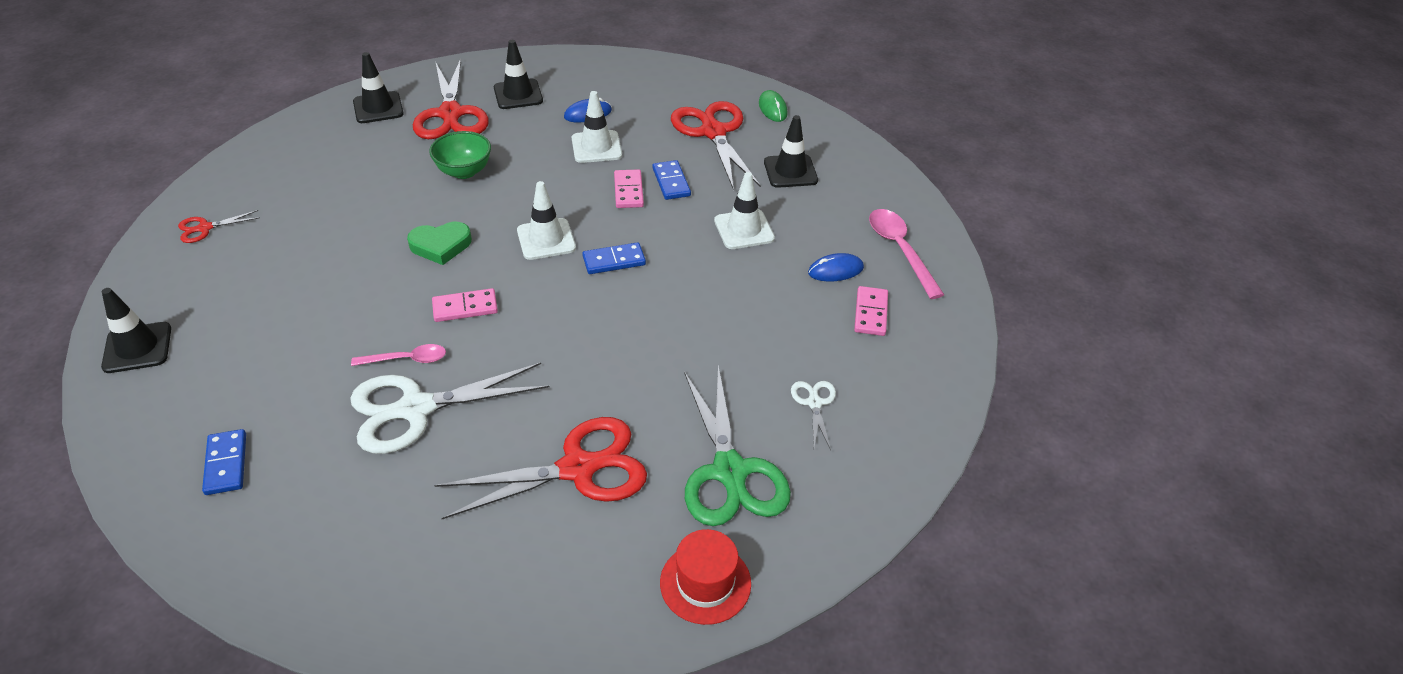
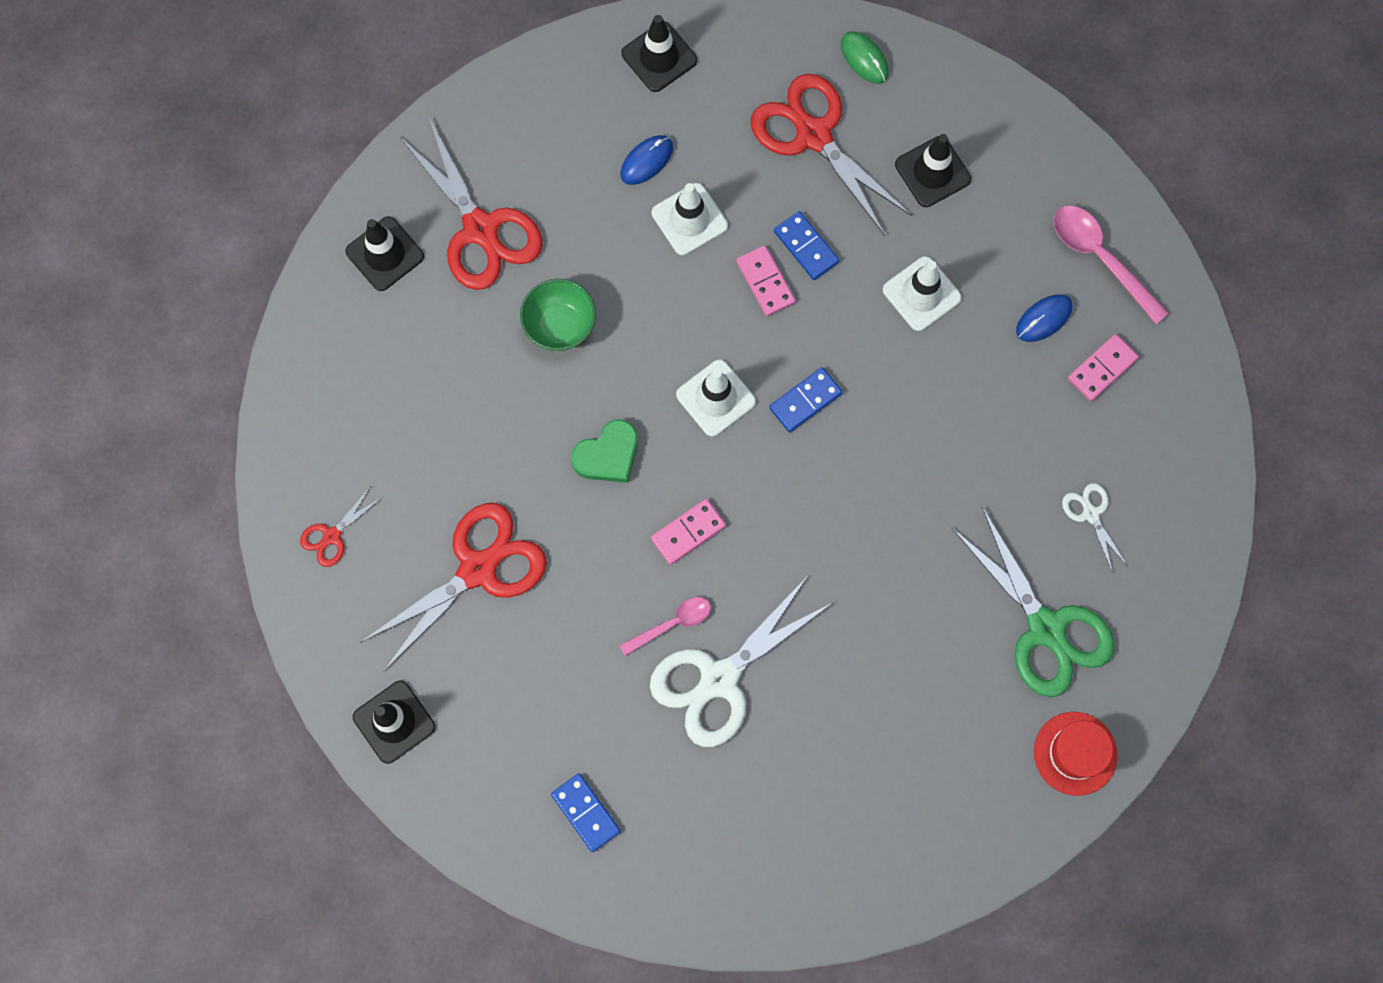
camera: 20 degrees left, 30 degrees up
red scissors [434,417,647,519] -> red scissors moved to [359,503,547,671]
black traffic cone [494,40,543,109] -> black traffic cone moved to [621,15,697,92]
pink domino [854,286,888,336] -> pink domino turned 60 degrees clockwise [1068,334,1139,401]

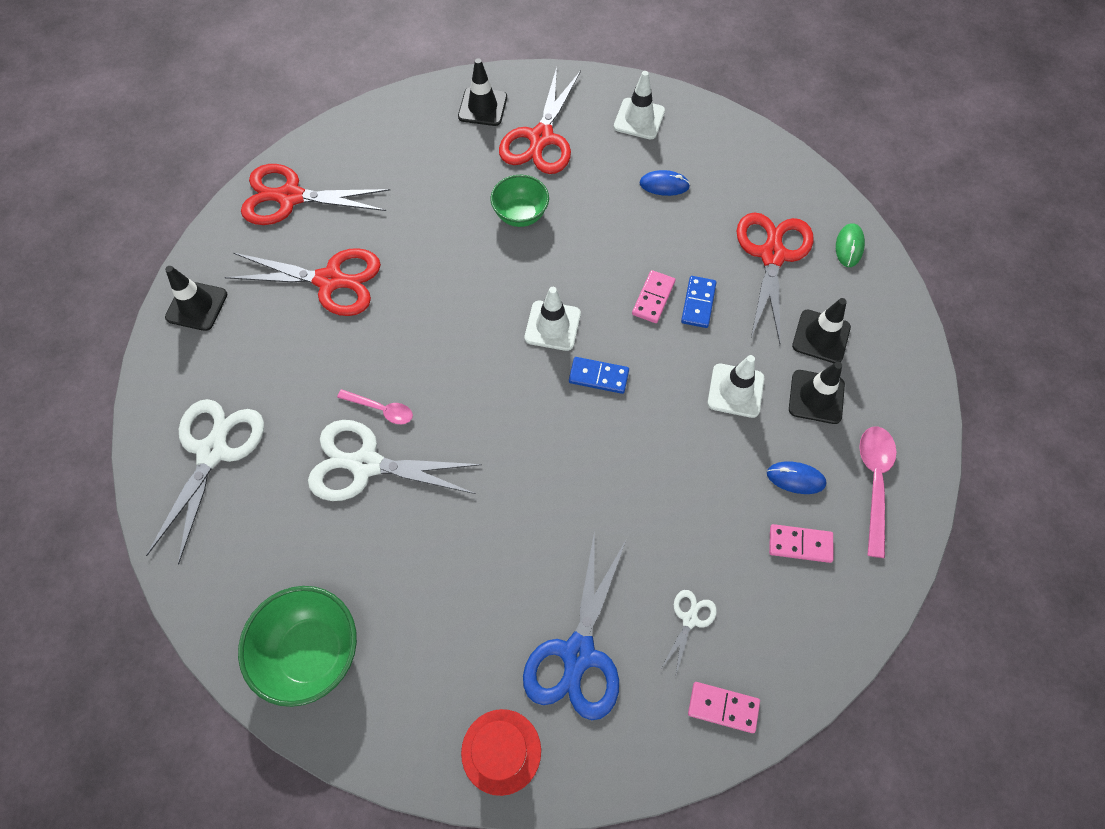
camera: 50 degrees right, 10 degrees down
red scissors [300,486,383,567] -> red scissors [241,164,390,225], size x2.14
blue domino [551,773,620,852] -> white scissors [146,399,264,565]
green heart [571,420,638,483] -> none
black traffic cone [621,15,697,92] -> black traffic cone moved to [789,362,845,424]
pink domino [651,499,726,565] -> pink domino moved to [688,682,760,733]
white traffic cone [652,183,728,256] -> white traffic cone moved to [614,71,665,139]
green scissors [952,507,1114,697] -> blue scissors [523,530,626,720]
none -> green bowl [238,586,357,707]

